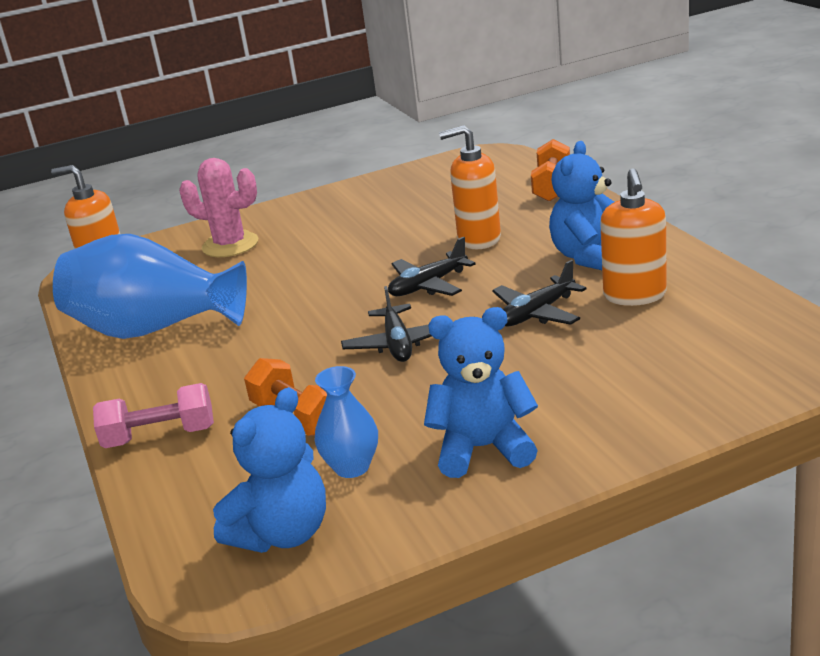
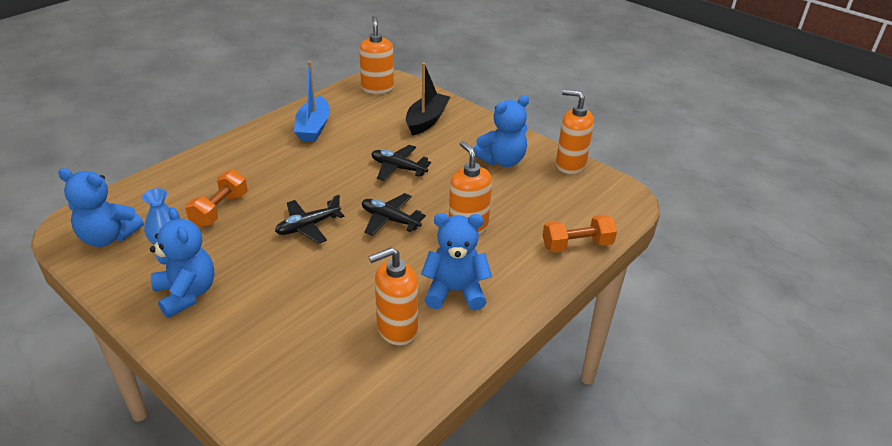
camera: 60 degrees right, 10 degrees up
blue vase [53,234,247,339] -> blue boat [294,61,330,142]
pink dumbbell [93,383,214,448] -> none
pink cactus [179,158,258,257] -> black boat [406,63,450,135]
black plane [492,260,587,327] -> black plane moved to [371,145,431,181]
none -> blue teddy bear [474,96,529,167]
none -> orange soap dispenser [556,89,594,174]

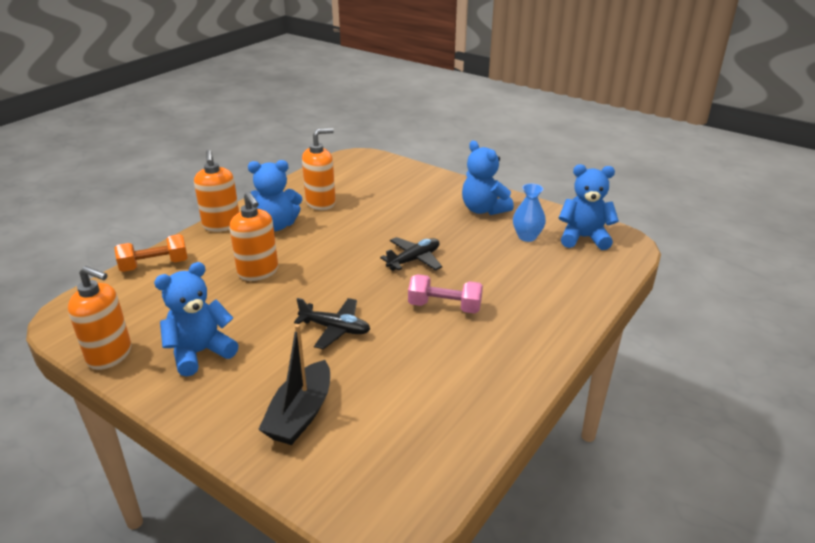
camera: 175 degrees right, 5 degrees down
orange dumbbell [185,170,248,227] -> none
blue boat [294,61,330,142] -> none
orange soap dispenser [359,16,394,94] -> orange soap dispenser moved to [194,150,239,232]
black plane [362,193,426,235] -> none
none -> pink dumbbell [408,274,483,314]

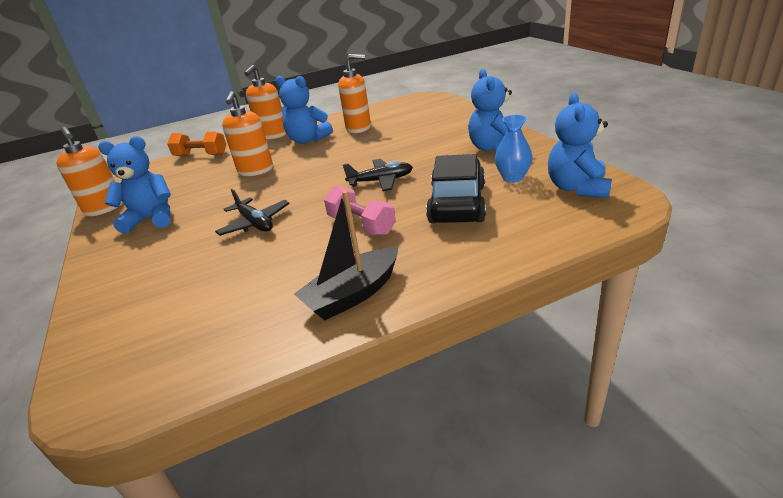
camera: 35 degrees right, 0 degrees up
black boat [258,324,330,445] -> black boat moved to [294,191,398,320]
blue teddy bear [559,164,619,250] -> blue teddy bear turned 120 degrees counterclockwise [548,93,612,198]
none -> black car [426,154,486,223]

